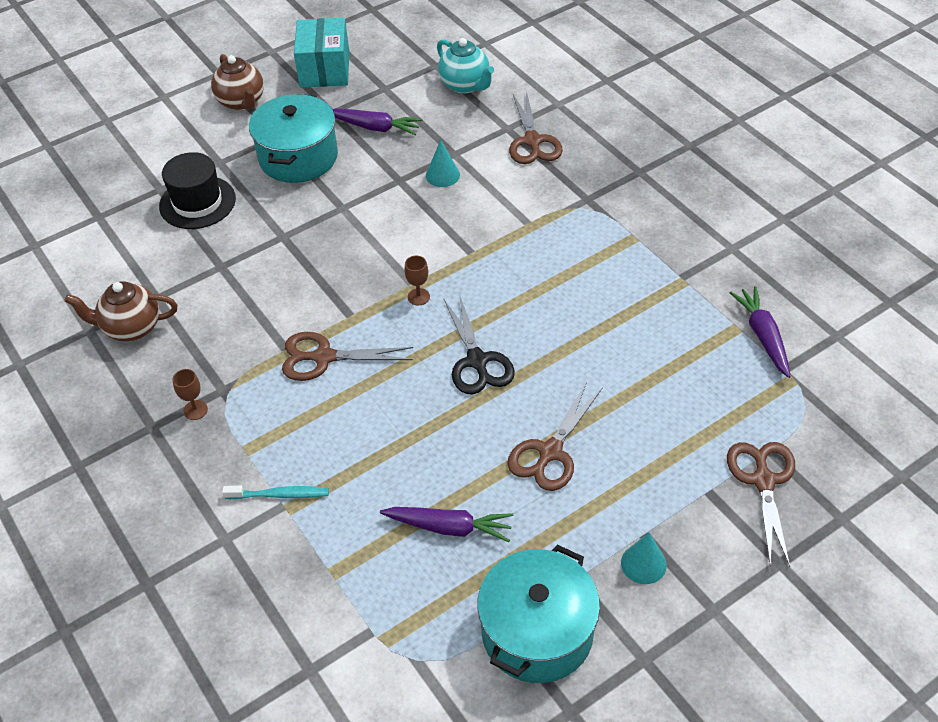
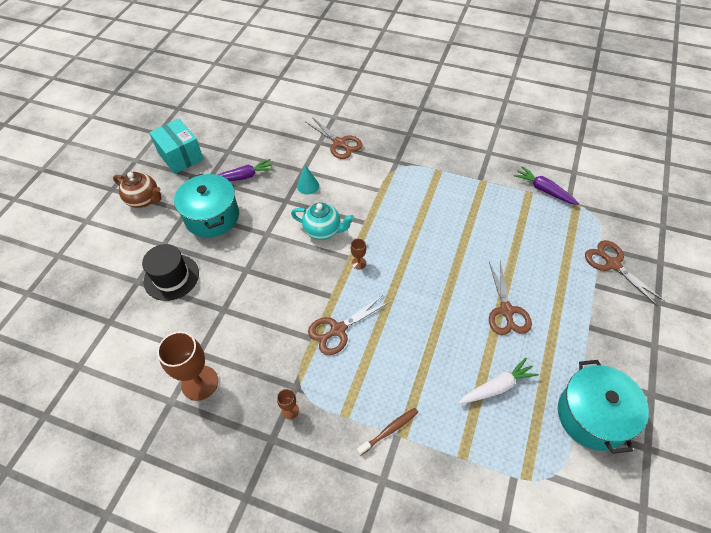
camera: 35 degrees left, 5 degrees up
brown teapot [65,281,177,341] -> brown goblet [157,331,218,401]
turquoise toothbrush [222,486,329,499] -> brown toothbrush [357,408,418,456]
purple carrot [380,507,513,542] -> white carrot [458,358,539,404]
turquoise teapot [437,38,494,94] -> turquoise teapot moved to [291,202,354,240]
black scissors [444,294,515,394] -> none
turquoise cone [621,533,667,584] -> none

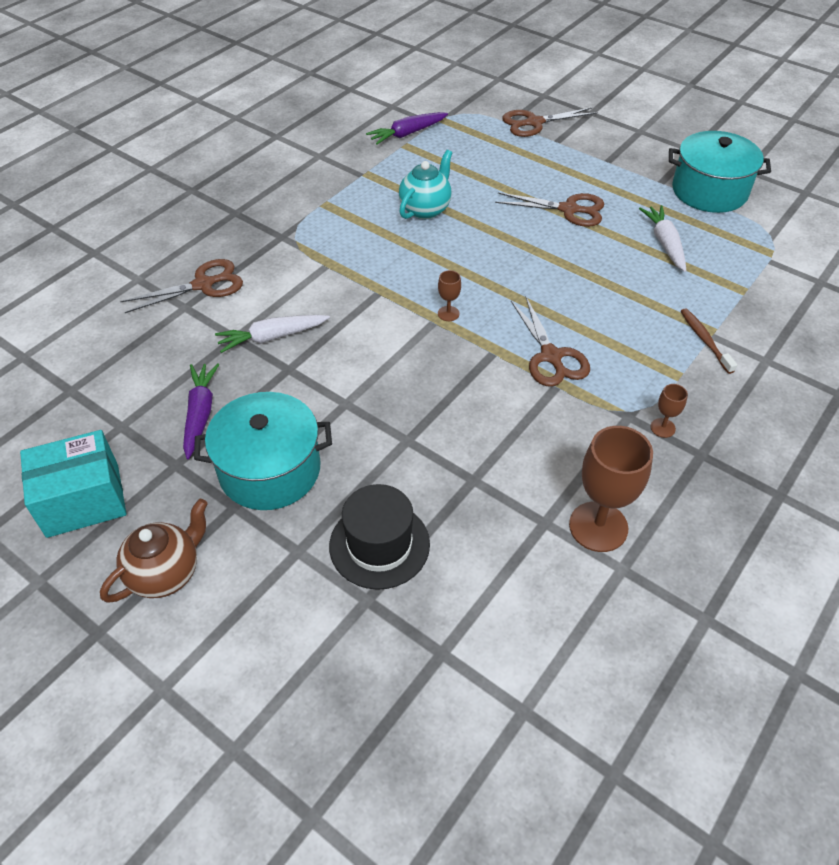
camera: 75 degrees left, 5 degrees down
turquoise teapot [291,202,354,240] -> turquoise teapot moved to [399,150,452,219]
turquoise cone [297,165,319,195] -> white carrot [215,315,330,353]

